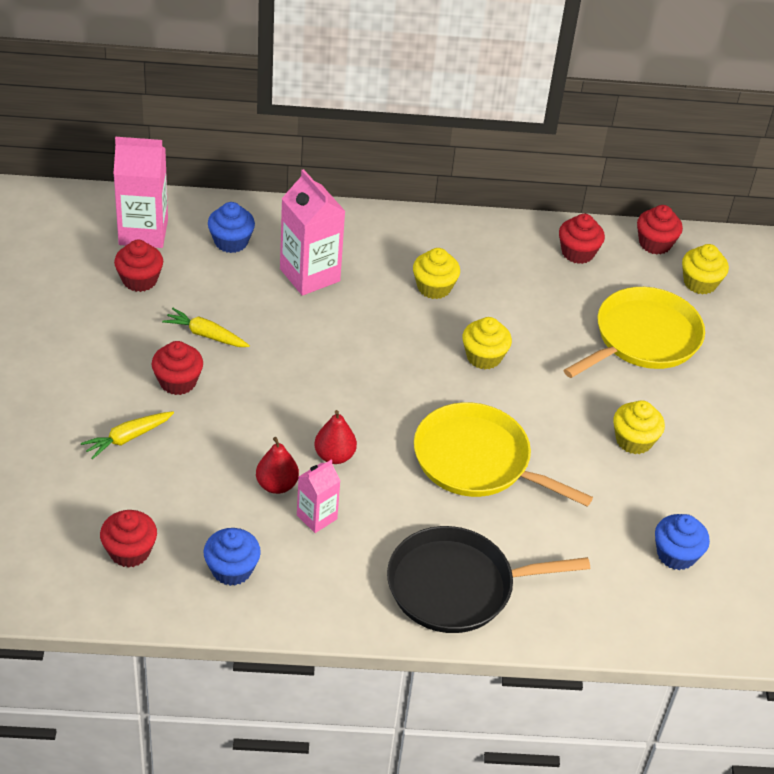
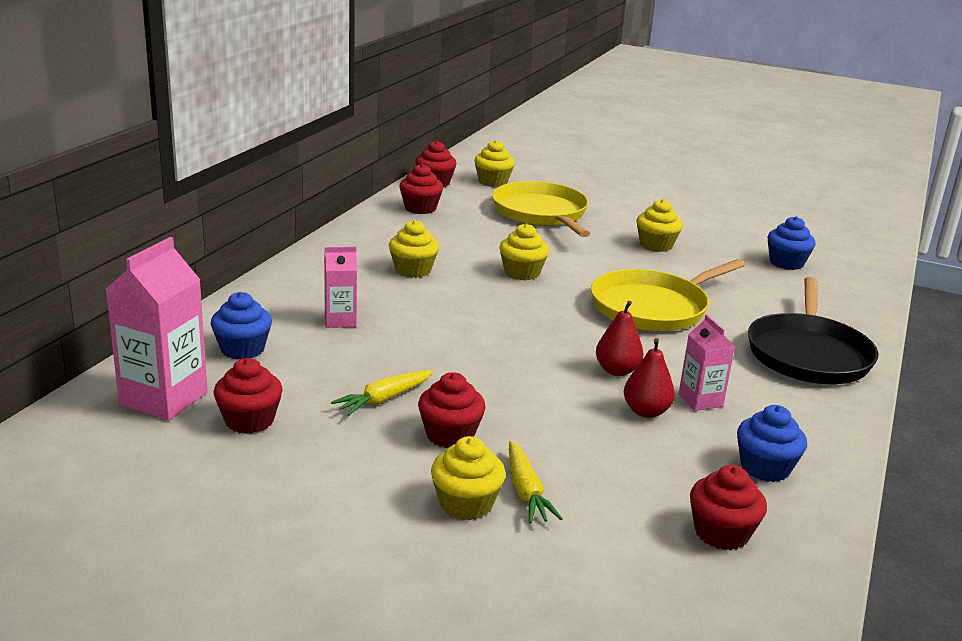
camera: 65 degrees left, 20 degrees down
pink carton [280,169,346,296] -> pink carton [324,247,357,328], size x0.57
none -> yellow cupcake [431,436,506,520]

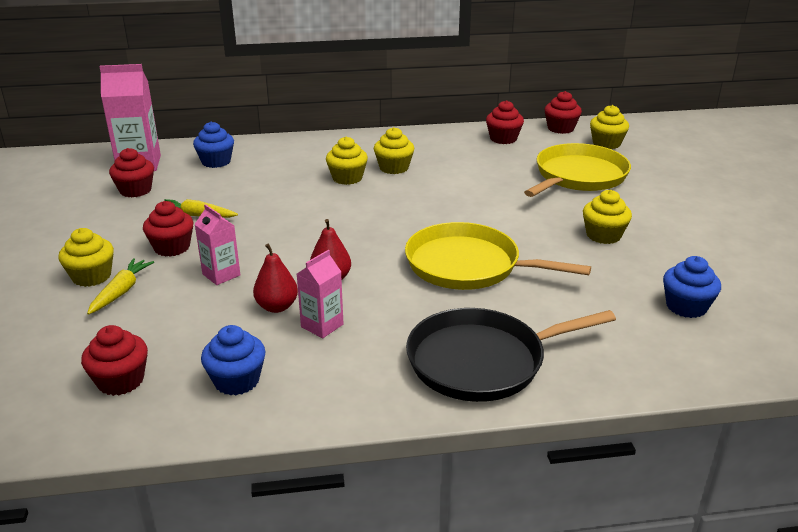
camera: 60 degrees right, 5 degrees up
pink carton [324,247,357,328] -> pink carton moved to [194,204,240,285]
yellow cupcake [499,223,549,280] -> yellow cupcake moved to [326,137,368,185]
yellow carrot [509,441,563,523] -> yellow carrot turned 150 degrees clockwise [87,258,154,315]

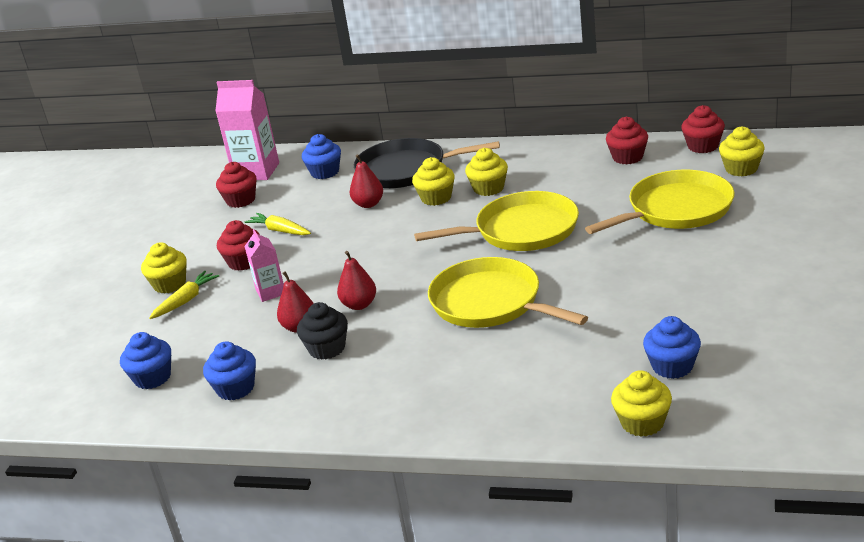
camera: 25 degrees right, 0 degrees up
red cupcake [81,325,148,396] -> blue cupcake [120,332,171,389]
pink carton [297,250,343,338] -> black cupcake [297,302,348,360]
black pan [406,308,616,402] -> black pan moved to [354,138,500,188]
yellow cupcake [583,190,632,244] -> yellow cupcake moved to [611,370,672,437]
none -> red pear [350,154,383,208]
none -> yellow pan [414,191,579,251]

